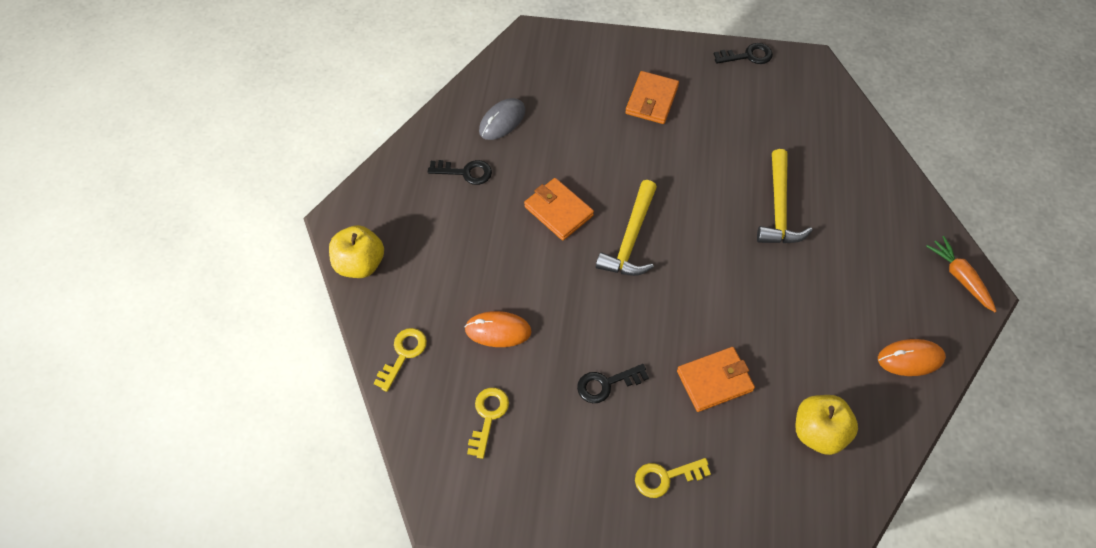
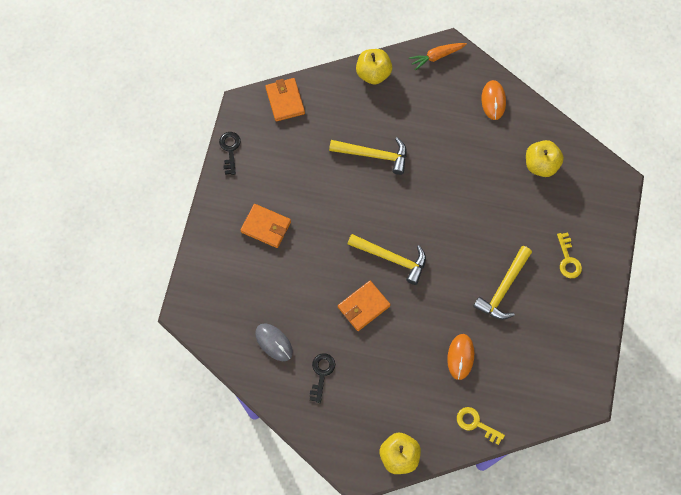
camera: 85 degrees left, 10 degrees up
yellow key [467,388,509,459] -> none
black key [577,364,649,403] -> yellow hammer [473,246,532,320]
orange wallet [677,347,755,412] -> orange wallet moved to [265,78,305,121]
none -> yellow apple [356,49,392,85]

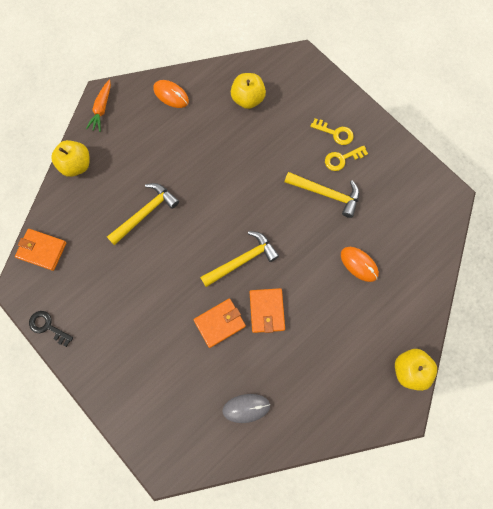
camera: 55 degrees left, 5 degrees up
orange wallet [241,204,291,248] -> orange wallet moved to [194,299,246,348]
black key [310,353,335,403] -> none
yellow key [457,407,505,445] -> yellow key moved to [325,145,368,171]
yellow hammer [473,246,532,320] -> yellow hammer turned 45 degrees counterclockwise [284,172,359,218]

